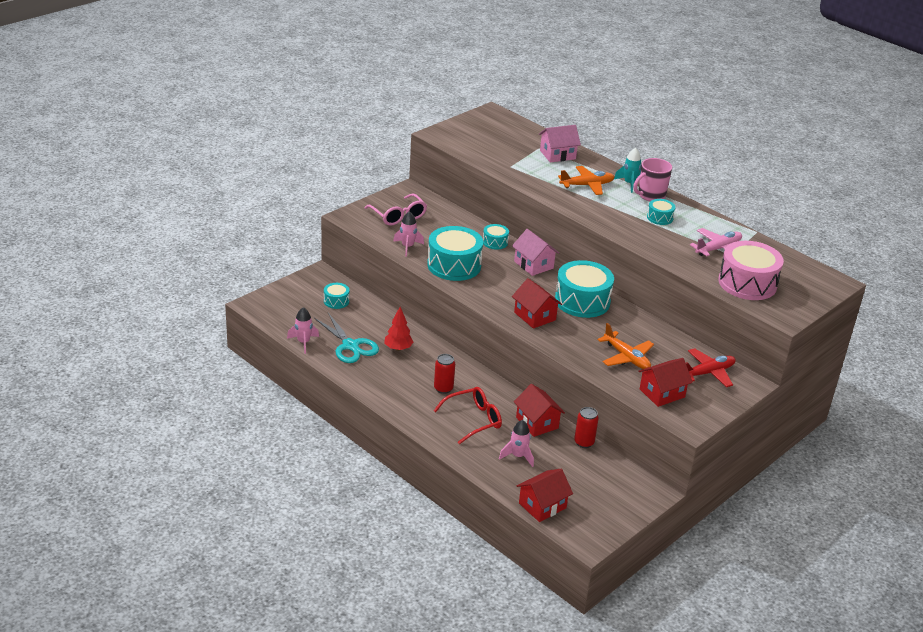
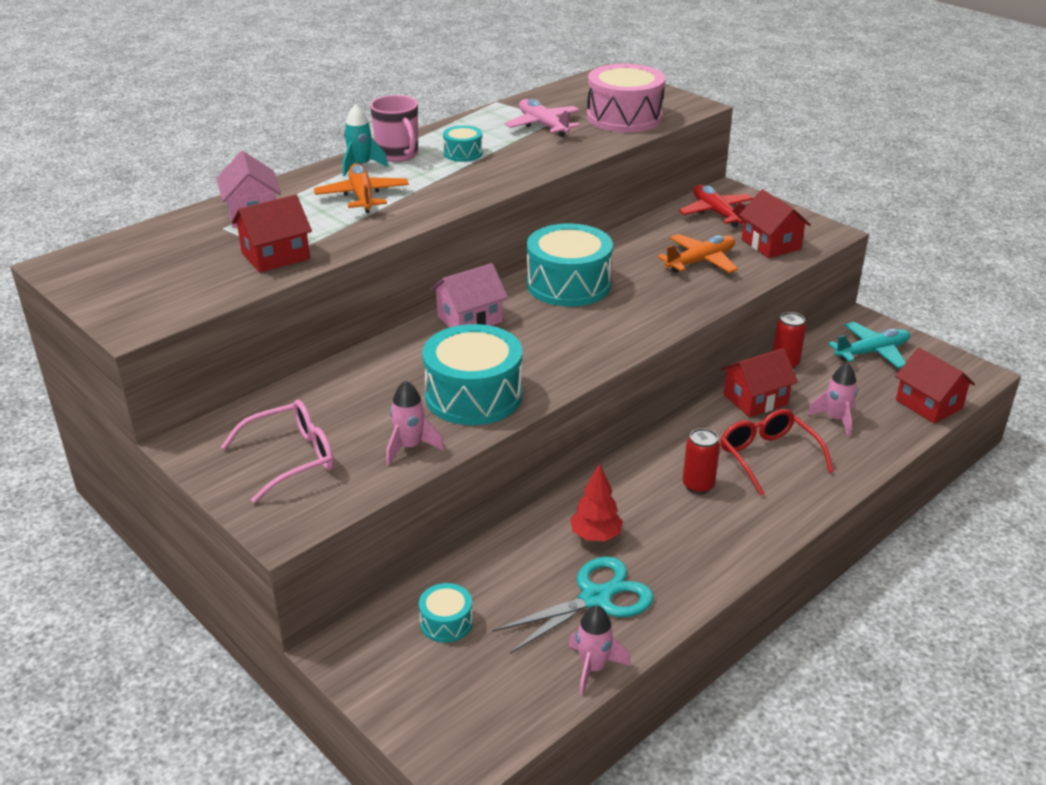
camera: 85 degrees left, 0 degrees up
turquoise drum [483,224,509,250] -> none
red house [512,278,562,329] -> red house moved to [232,194,312,273]
none -> turquoise plane [828,322,910,369]

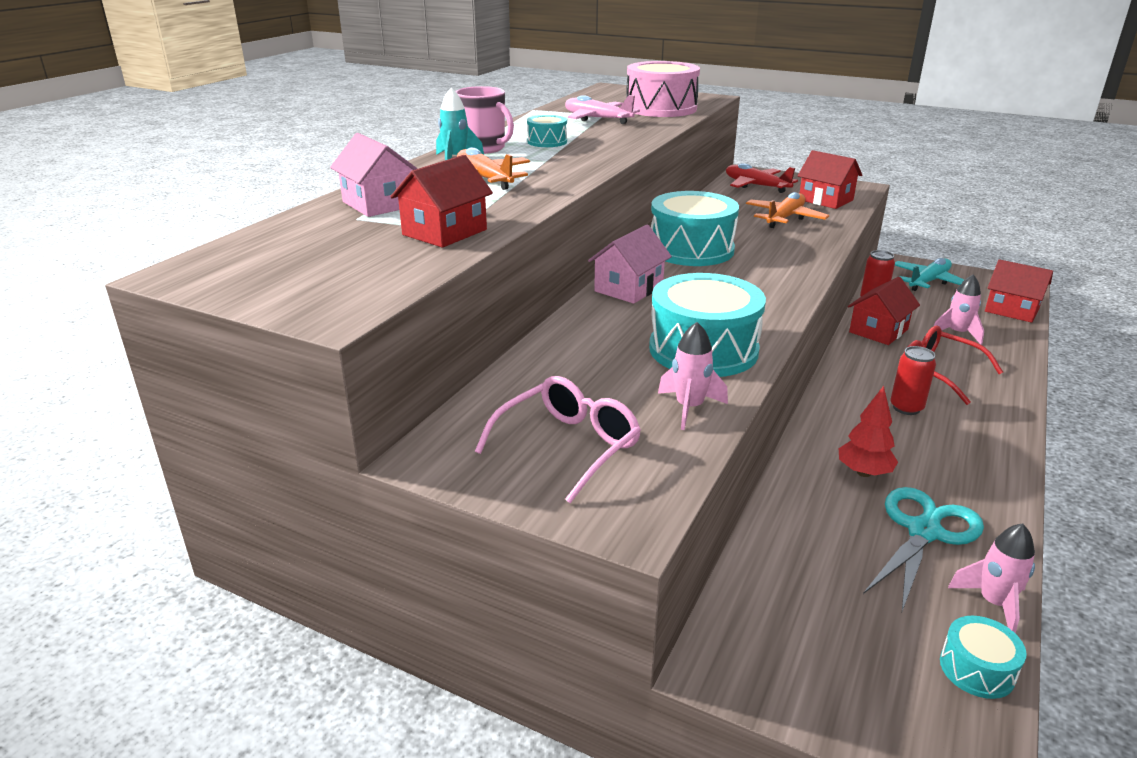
camera: 20 degrees left, 5 degrees down
turquoise drum [419,583,473,643] -> turquoise drum moved to [940,616,1026,699]

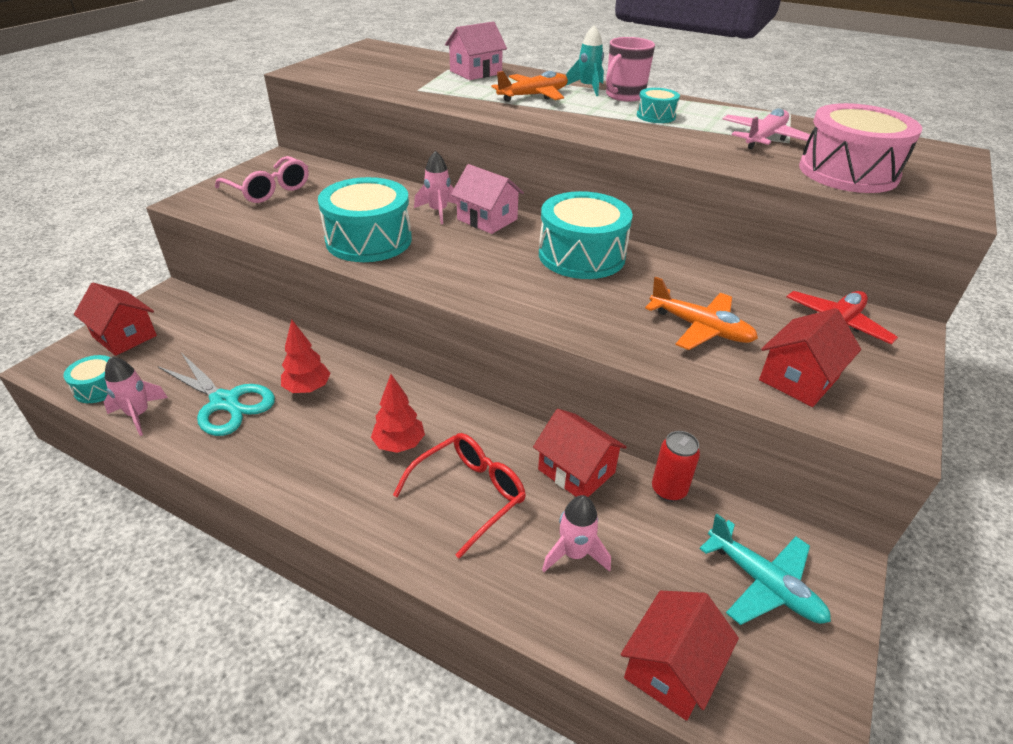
camera: 90 degrees right, 10 degrees up
red house [390,155,493,248] -> red house moved to [74,283,157,356]
pink rocket [658,322,728,430] -> pink rocket moved to [414,151,457,224]
red can [890,346,936,415] -> red tree [371,374,425,453]

